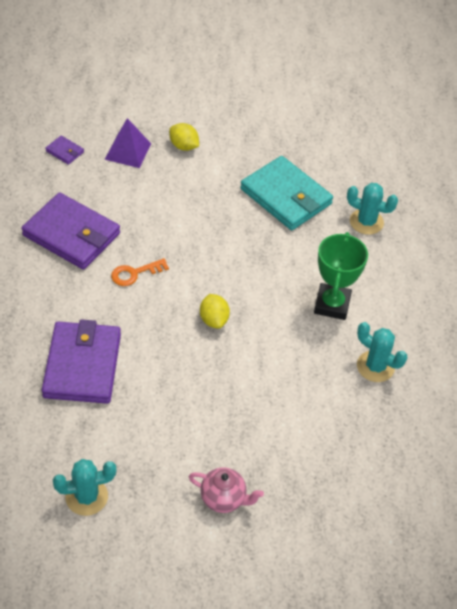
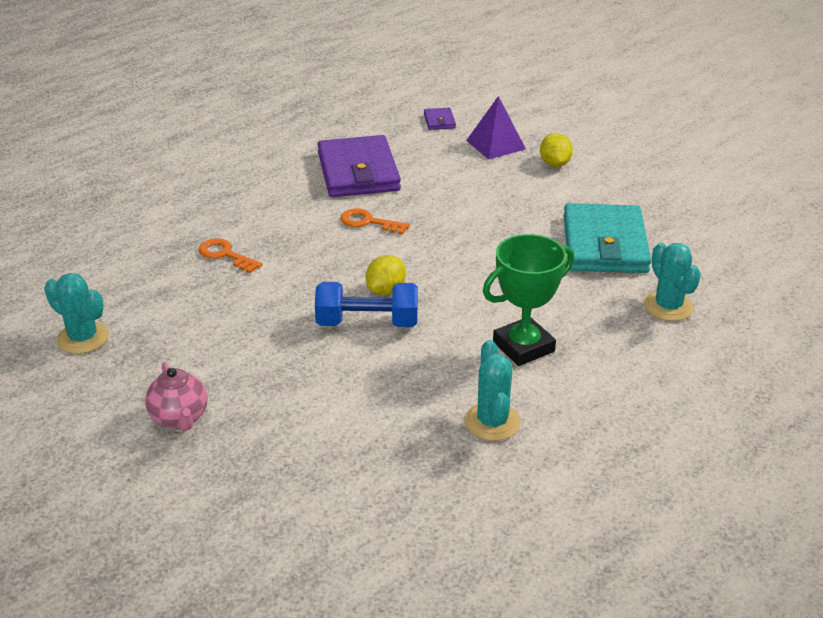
camera: 50 degrees right, 15 degrees down
purple wallet [42,319,121,404] -> orange key [198,238,263,273]
none -> blue dumbbell [315,282,418,327]

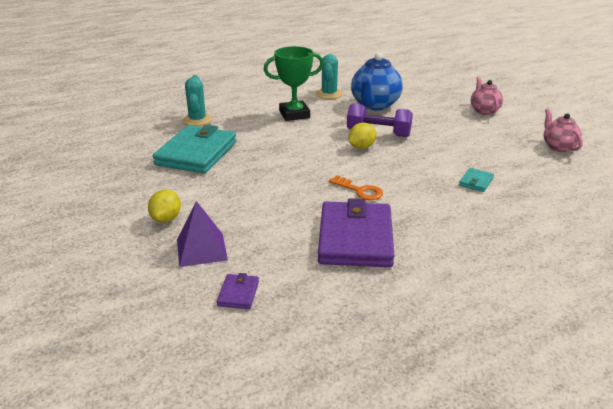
camera: 165 degrees left, 5 degrees down
turquoise cactus [44,273,109,354] -> pink teapot [544,109,583,152]
orange key [198,238,263,273] -> turquoise wallet [459,168,494,192]
blue dumbbell [315,282,418,327] -> purple dumbbell [347,104,413,137]
none -> blue teapot [351,53,403,110]

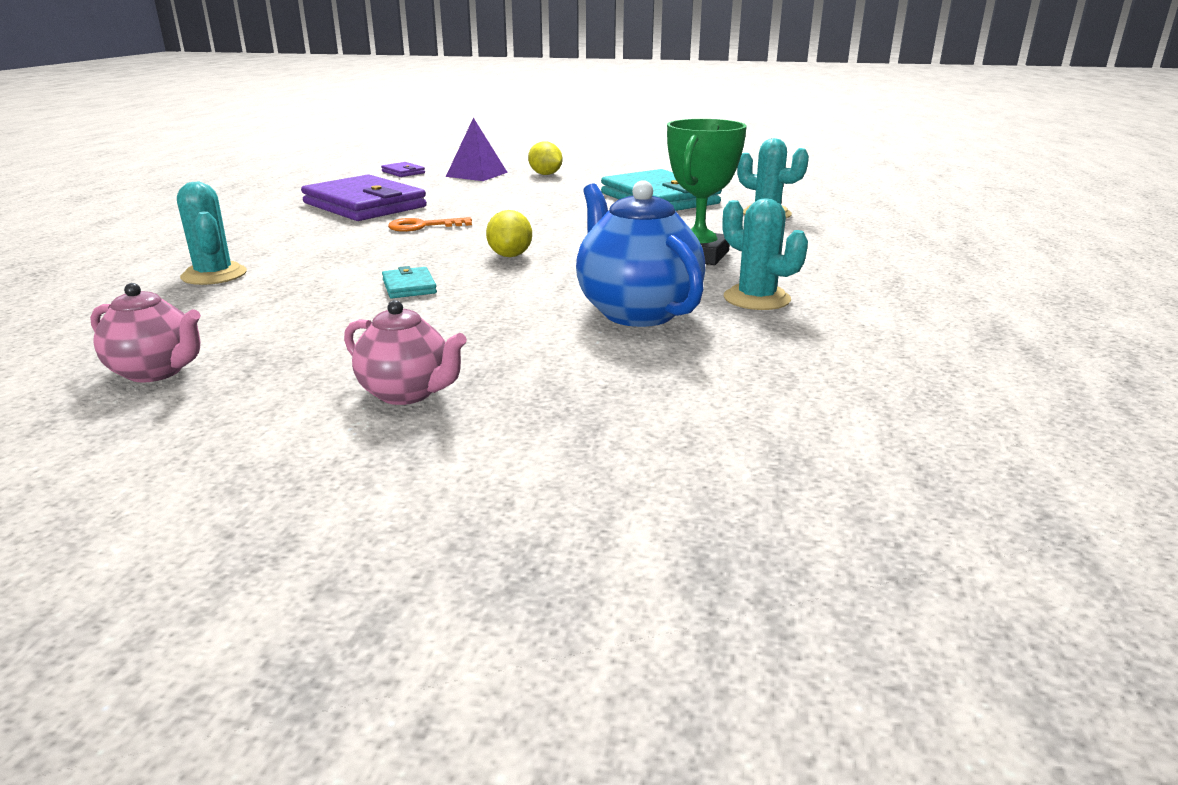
camera: 130 degrees right, 5 degrees down
purple dumbbell [347,104,413,137] -> none
turquoise wallet [459,168,494,192] -> turquoise wallet moved to [382,266,437,298]
none -> turquoise cactus [177,182,247,285]

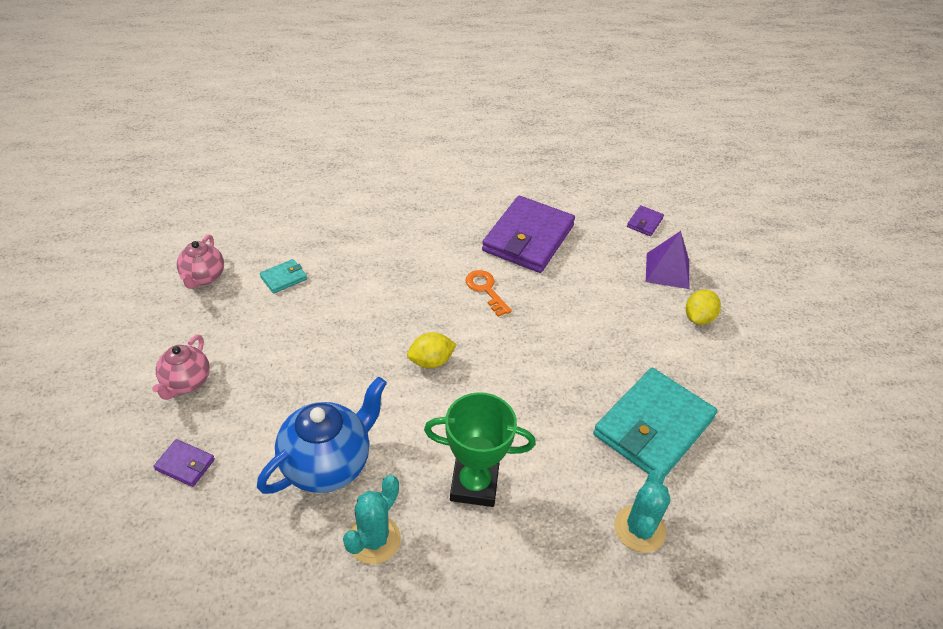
camera: 70 degrees right, 20 degrees up
turquoise cactus [177,182,247,285] -> none
turquoise wallet [382,266,437,298] -> turquoise wallet moved to [260,259,307,294]
none -> purple wallet [153,439,215,487]

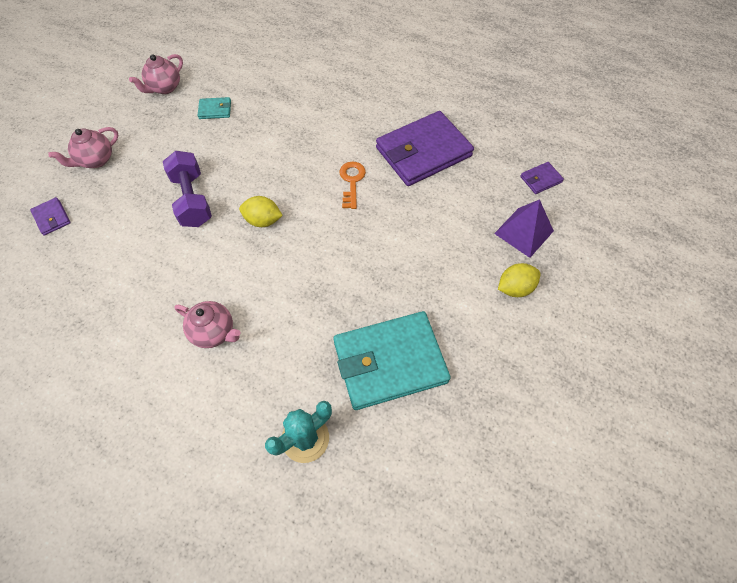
camera: 35 degrees right, 15 degrees up
blue teapot [257,377,387,494] -> none
turquoise cactus [343,475,401,564] -> none
green trophy [424,392,535,507] -> pink teapot [174,301,240,348]
none -> purple dumbbell [163,151,212,227]

